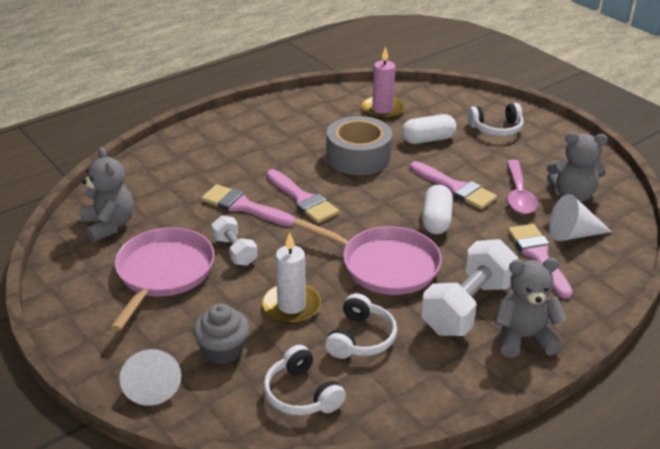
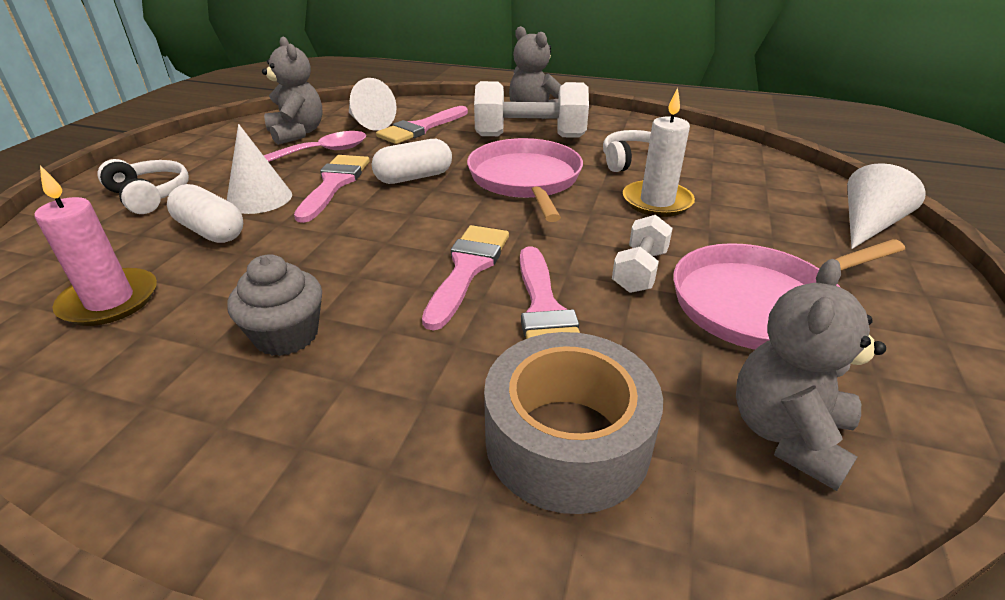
camera: 125 degrees left, 0 degrees up
grey cupcake [193,303,249,364] -> grey cupcake moved to [227,254,322,356]
white headphones [264,345,346,415] -> none
grey tape [326,116,392,175] -> grey tape moved to [484,332,663,514]
none -> white cone [227,124,292,214]

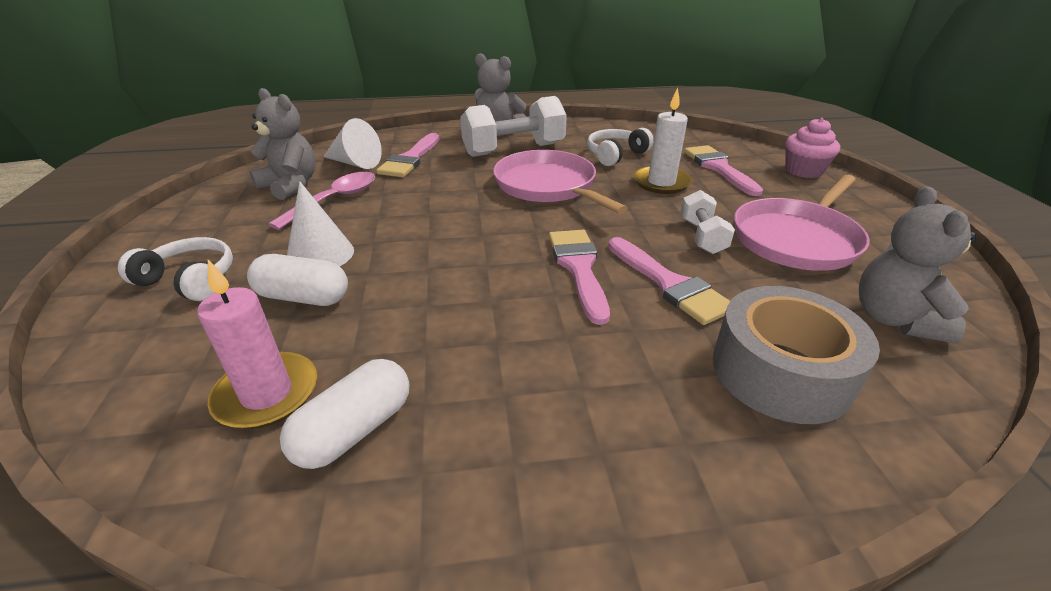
camera: 25 degrees left, 0 degrees up
grey cupcake [227,254,322,356] -> none
pink brush [294,155,370,223] -> pink brush moved to [684,145,763,196]
white capsule [372,139,452,184] -> white capsule moved to [280,359,409,469]
white cone [847,163,926,249] -> pink cupcake [786,118,840,178]

